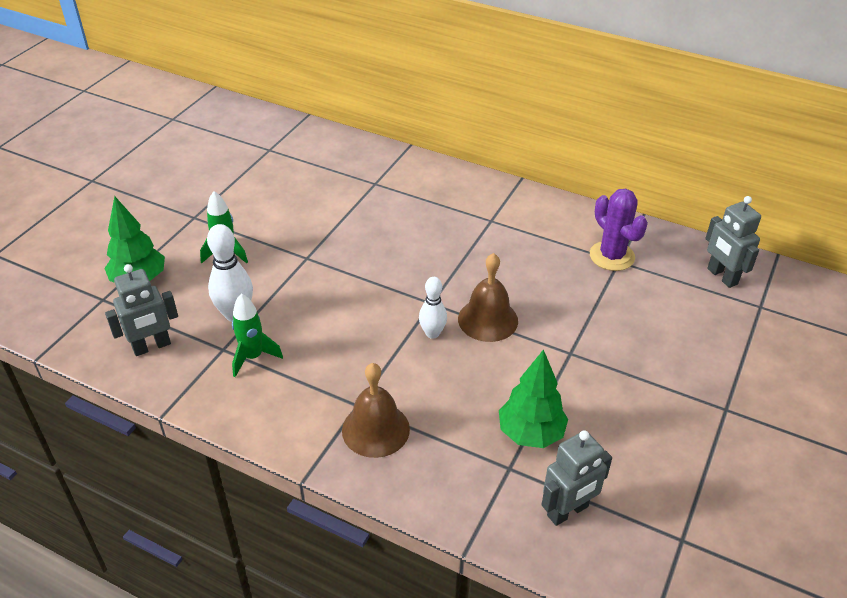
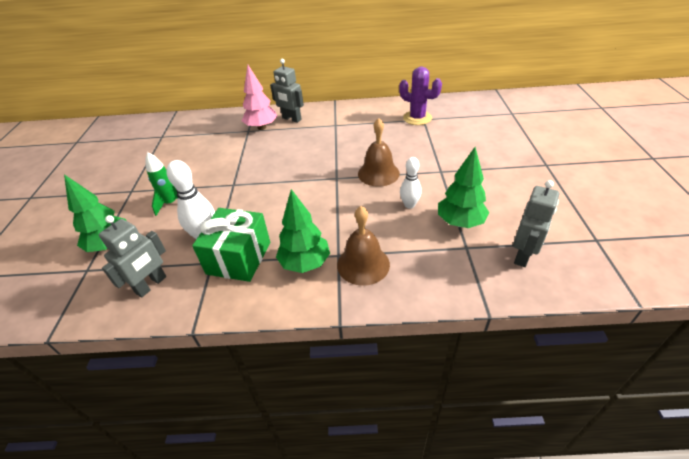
camera: 25 degrees left, 0 degrees up
green rocket [232,294,283,377] -> green gift [192,208,270,282]
white bowling pin [419,277,447,339] -> white bowling pin moved to [400,157,422,209]
grey robot [705,196,761,288] -> grey robot moved to [270,59,304,123]
none -> pink tree [242,65,278,130]
none -> green tree [276,189,330,273]

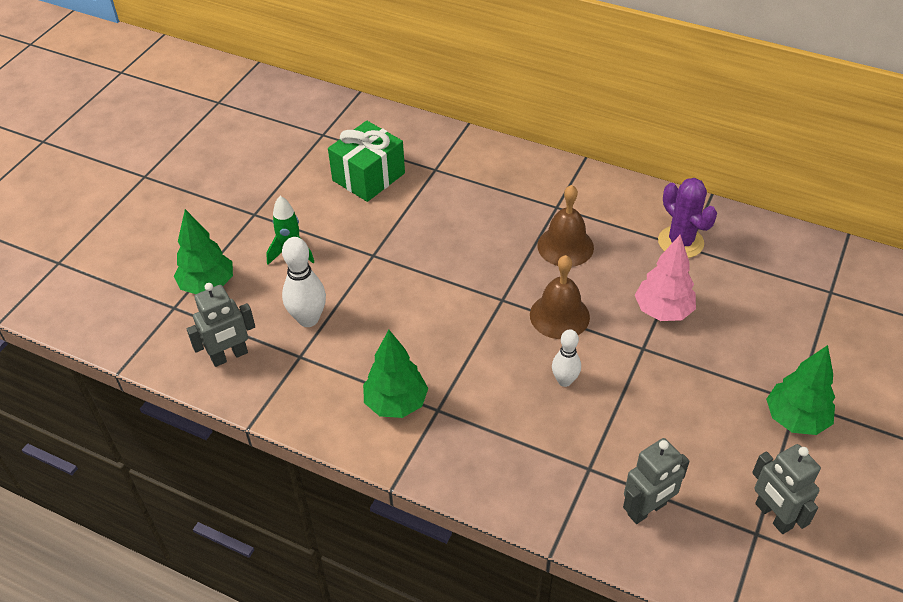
camera: 25 degrees right, 5 degrees up
green gift [192,208,270,282] -> green gift moved to [328,121,405,202]
pink tree [242,65,278,130] -> pink tree moved to [635,235,696,321]
grey robot [270,59,304,123] -> grey robot moved to [752,444,821,534]
brown bell [337,206,390,286] -> brown bell moved to [537,185,594,267]
green tree [438,147,489,228] -> green tree moved to [766,345,835,435]

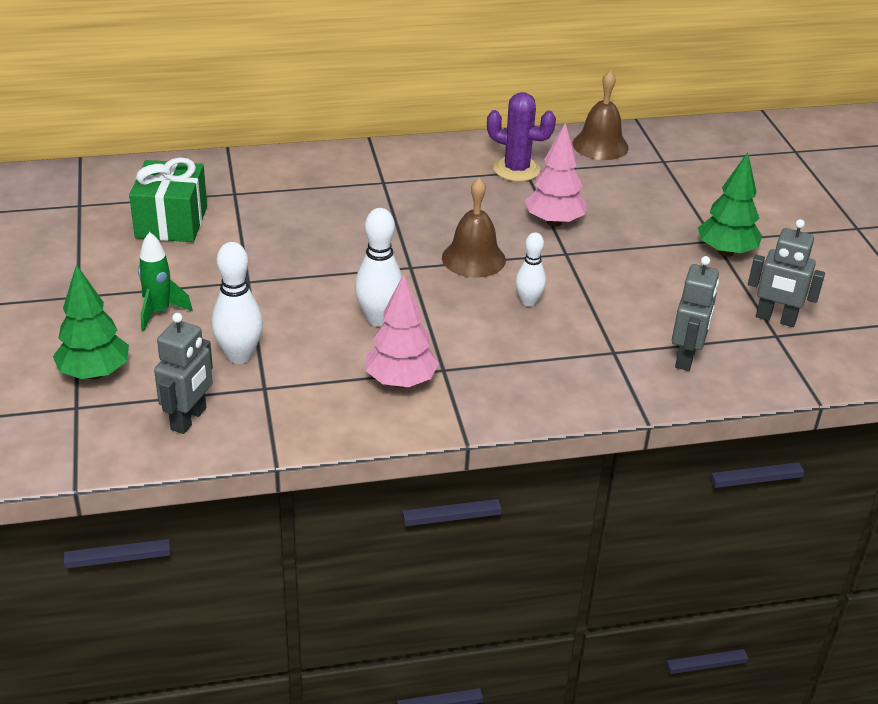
camera: 40 degrees left, 10 degrees down
green tree [363,330,428,418] -> pink tree [366,274,439,388]
brown bell [537,185,594,267] -> brown bell moved to [572,70,629,160]
none -> white bowling pin [355,208,402,327]

